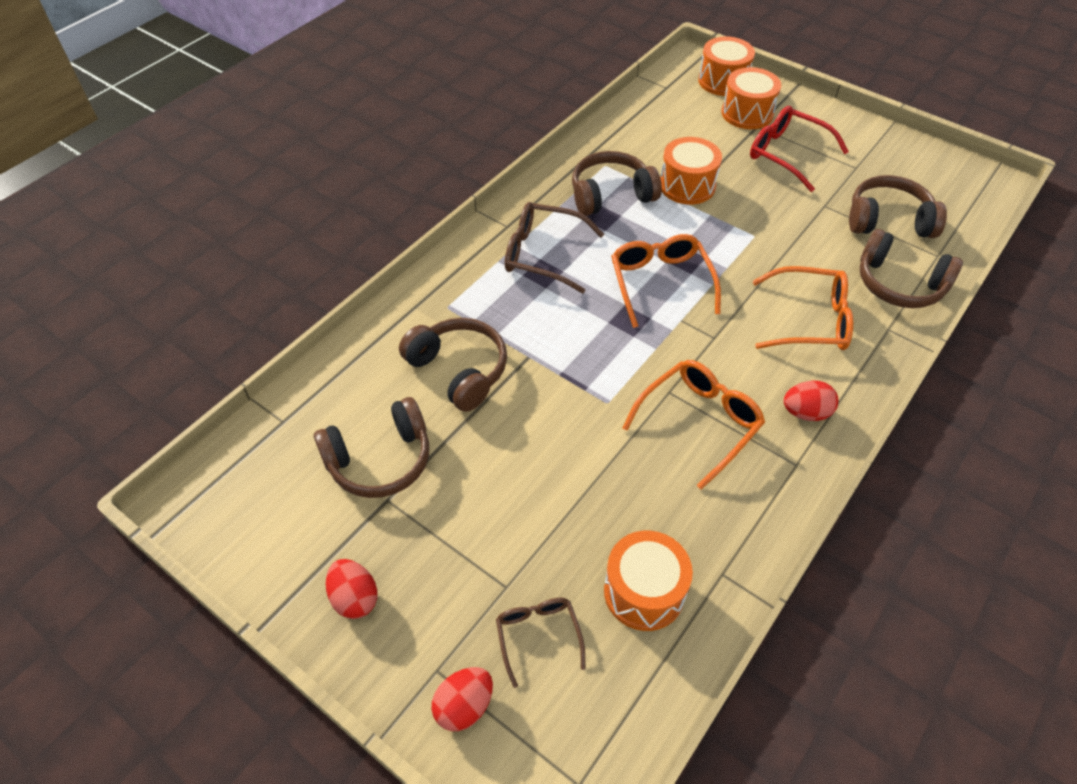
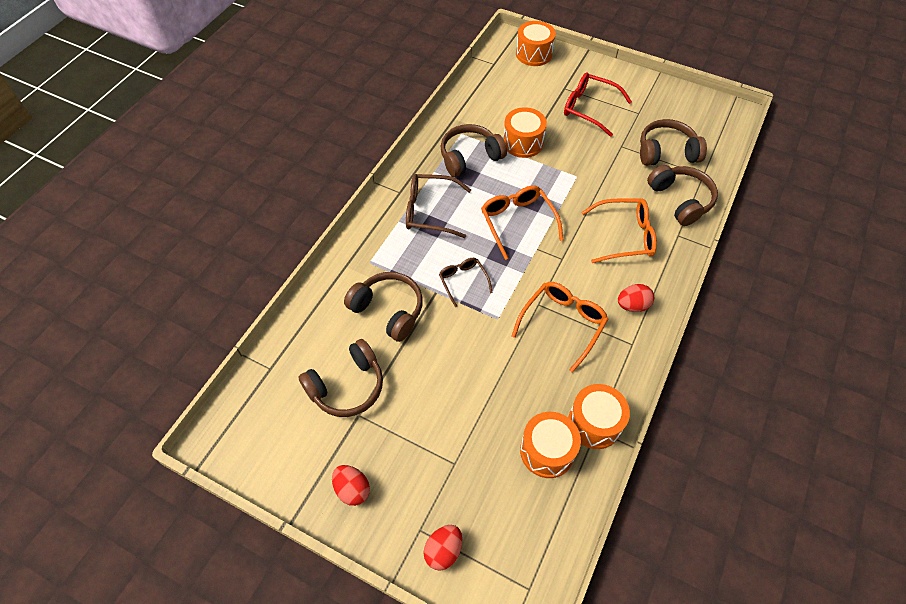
camera: 10 degrees left, 5 degrees up
brown glasses [496,598,586,688] -> brown glasses moved to [439,258,493,307]
orange drum [721,67,781,129] -> orange drum moved to [568,384,630,449]
brown headphones [860,229,963,308] -> brown headphones turned 135 degrees counterclockwise [647,165,718,226]

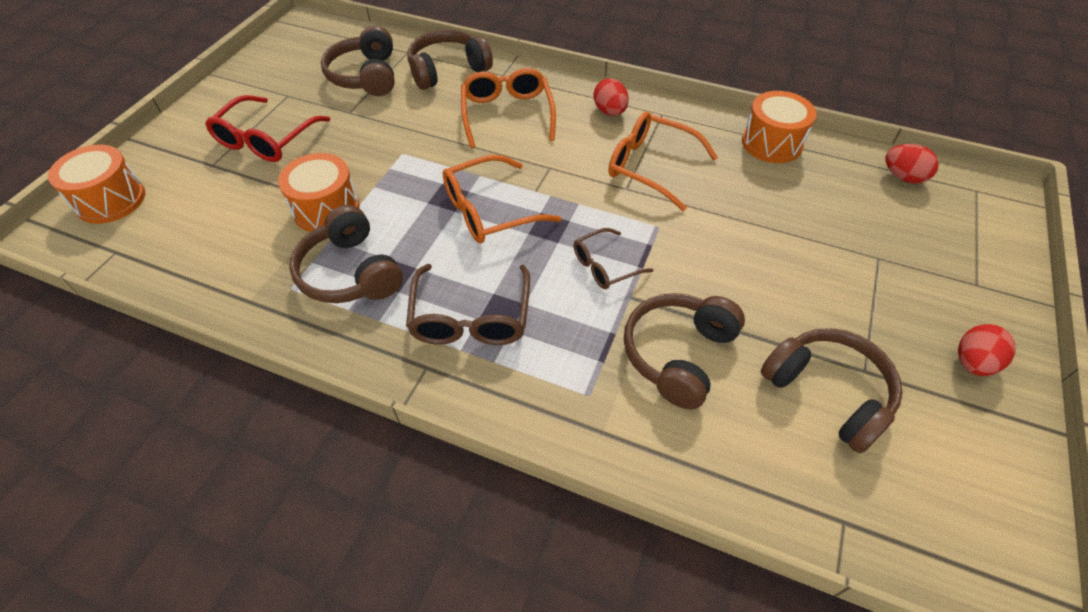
camera: 95 degrees left, 5 degrees down
red egg [424,525,462,570] -> red egg moved to [886,144,939,184]
orange drum [520,412,581,478] -> none

